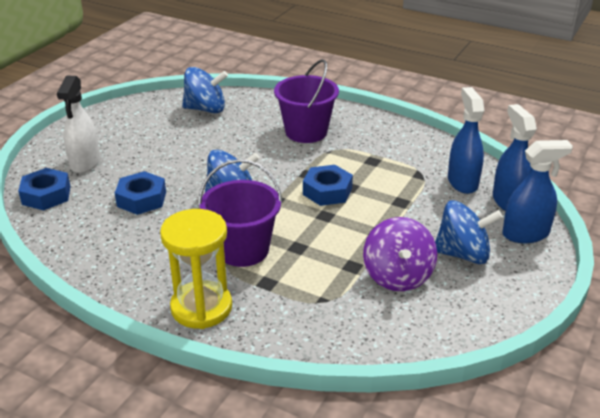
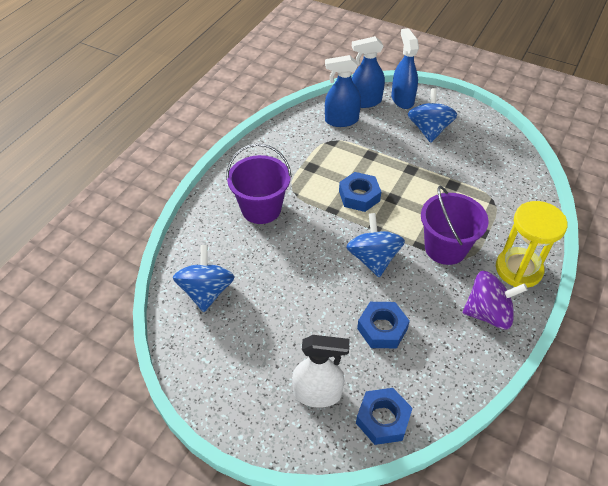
camera: 90 degrees left, 15 degrees up
purple spinning top [363,217,437,292] -> purple spinning top moved to [463,271,528,329]

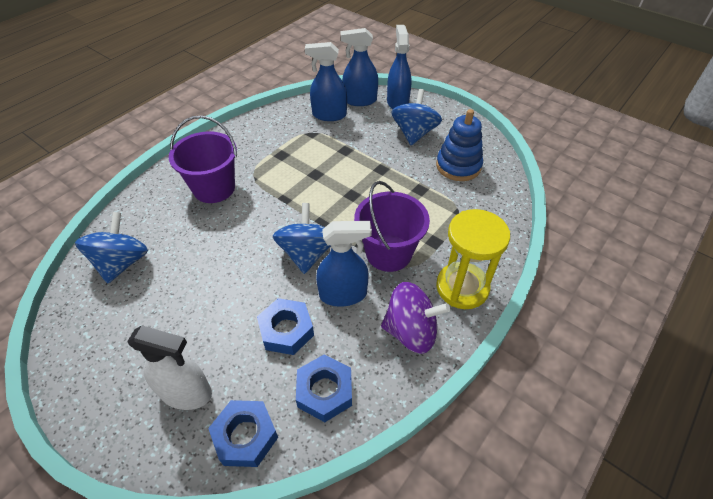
camera: 10 degrees right, 0 degrees up
blue nut [339,172,381,212] -> blue nut moved to [296,354,352,422]
none -> blue spray bottle [316,221,372,307]
none -> blue stacking toy [436,109,483,181]

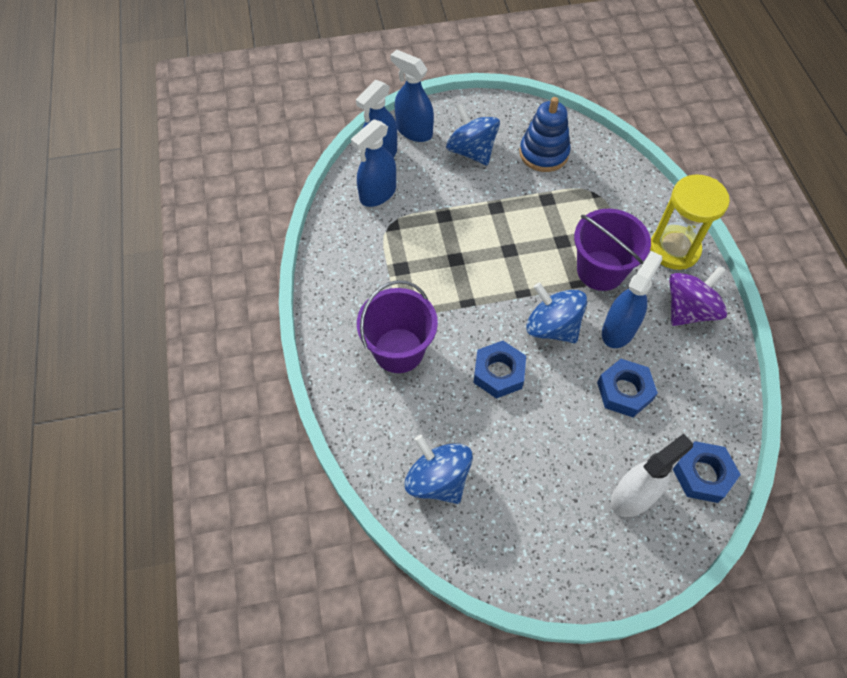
camera: 50 degrees left, 10 degrees up
blue nut [296,354,352,422] -> blue nut moved to [473,341,526,399]

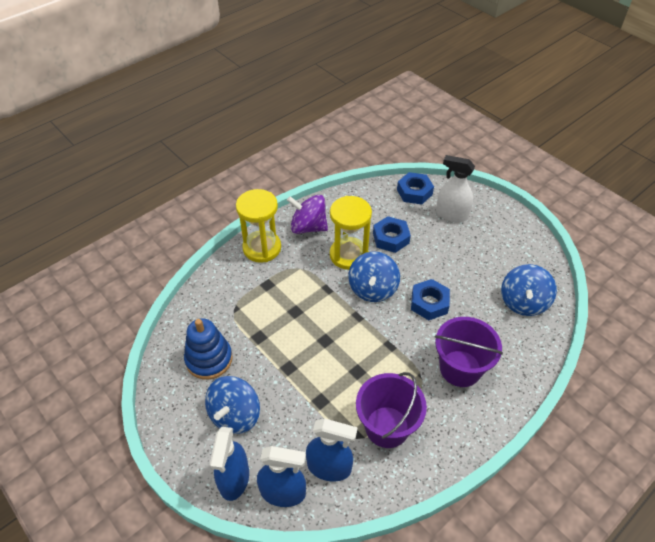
camera: 120 degrees left, 10 degrees down
purple bucket [574,209,651,291] -> purple bucket moved to [356,372,427,448]
blue spray bottle [602,251,662,348] -> yellow hourglass [330,196,372,270]

